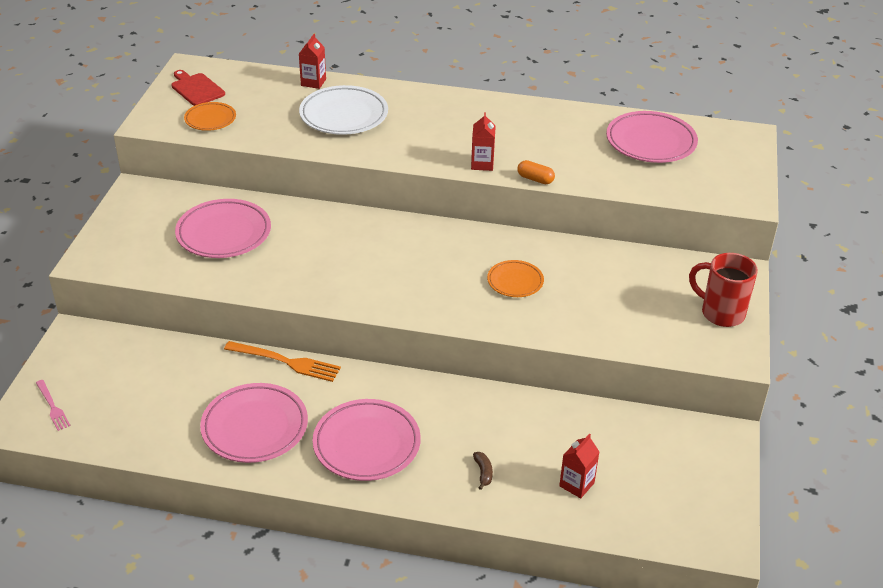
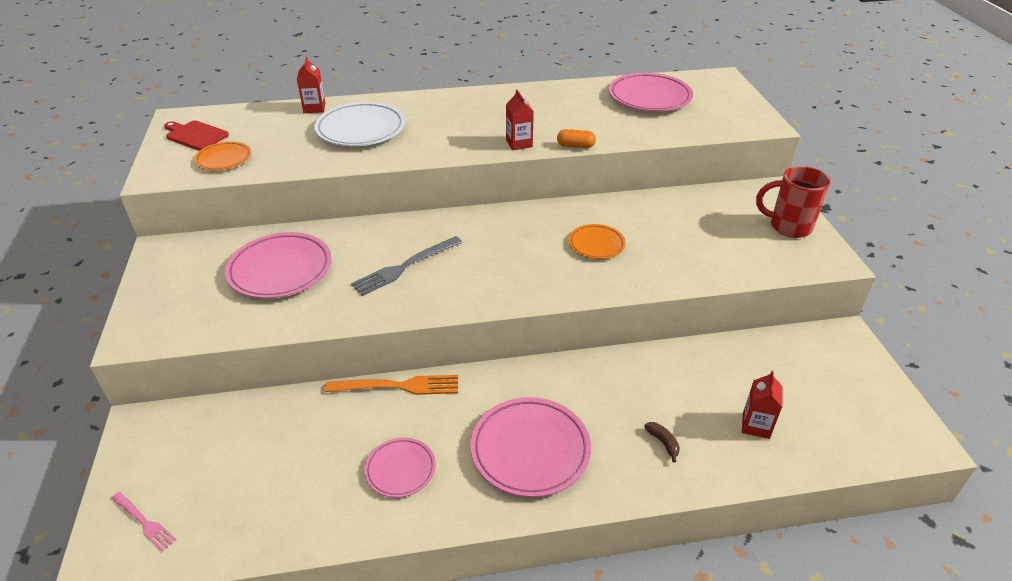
camera: 20 degrees left, 0 degrees up
pink plate [200,383,308,463] -> pink plate [365,437,436,498], size x0.57
none -> grey fork [351,236,462,296]

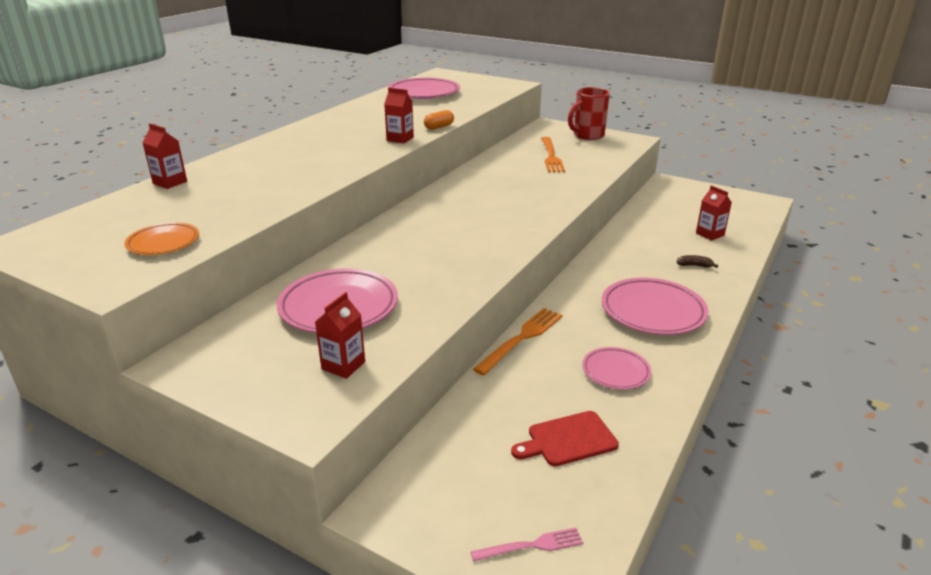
camera: 50 degrees left, 10 degrees down
red cutting board [164,120,229,151] -> red cutting board moved to [511,411,619,466]
white plate [314,102,405,146] -> none
grey fork [351,236,462,296] -> none
orange plate [569,224,626,259] -> none
none -> red carton [315,292,365,379]
none -> orange fork [541,137,565,172]

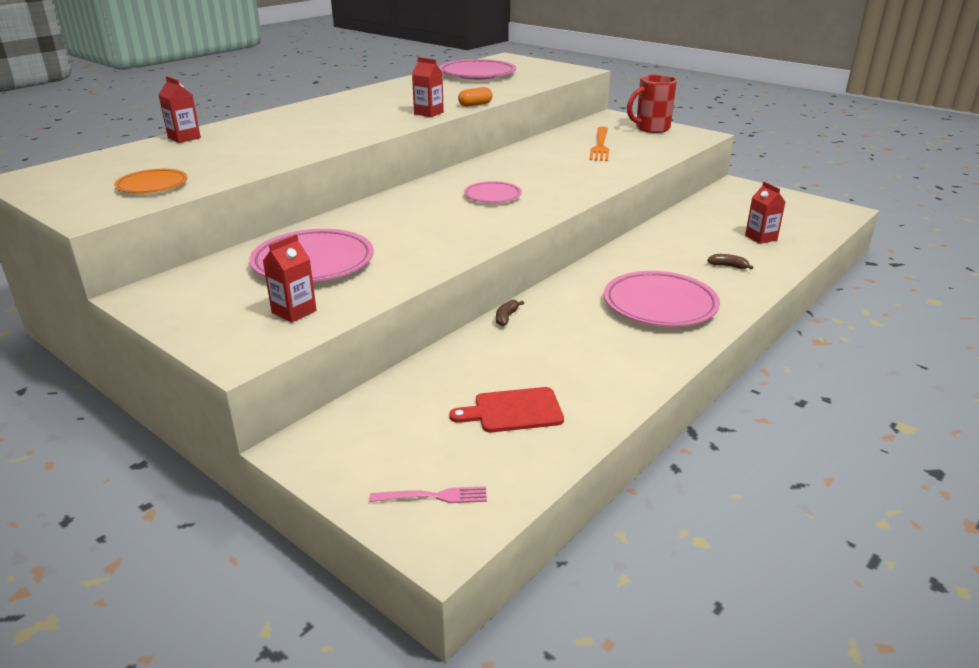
camera: 10 degrees right, 0 degrees up
orange fork [473,308,562,375] -> brown banana [496,300,524,327]
pink plate [582,347,651,390] -> pink plate moved to [464,181,522,203]

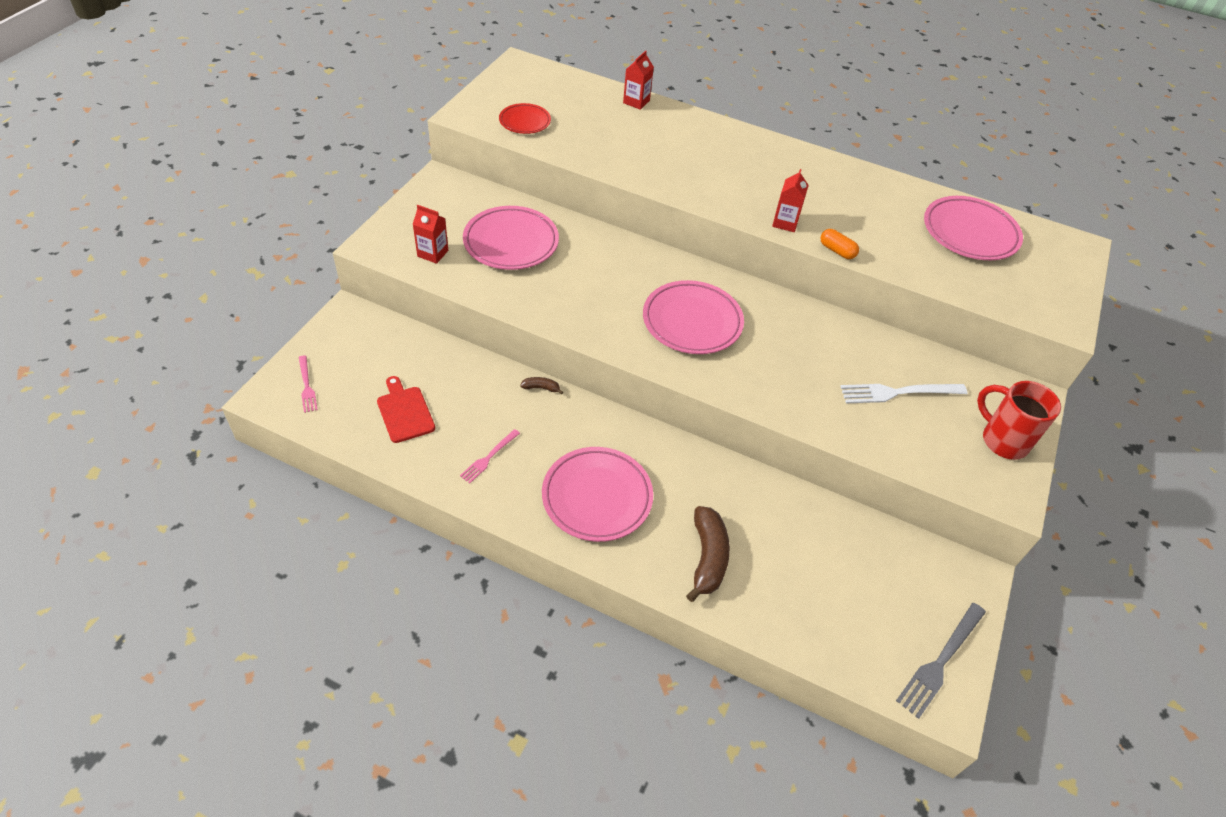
camera: 70 degrees right, 20 degrees up
orange plate [114,169,188,193] -> red plate [499,103,551,134]
pink plate [464,181,522,203] -> pink plate [643,280,744,354], size x1.74
orange fork [589,127,609,161] -> white fork [840,384,968,403]
brown banana [707,254,753,269] -> brown banana [686,506,730,602], size x2.15
red carton [745,182,785,244] -> none
none -> pink fork [460,429,520,483]
none -> grey fork [896,603,986,719]

